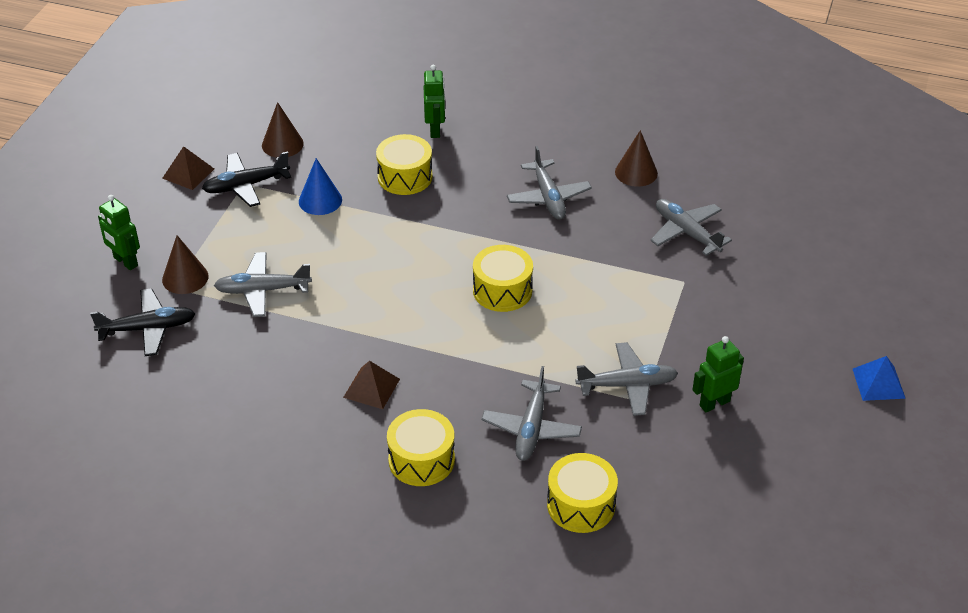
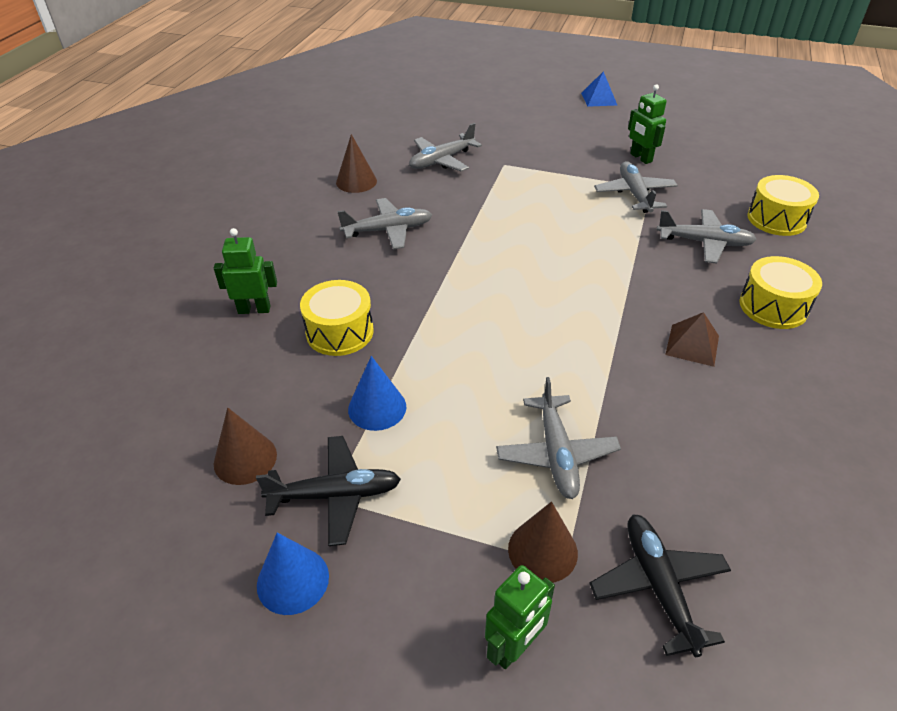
camera: 90 degrees left, 0 degrees up
brown pyramid [162,146,214,190] -> blue cone [257,533,329,615]
black plane [202,151,291,207] -> black plane turned 75 degrees counterclockwise [256,436,401,546]
yellow drum [473,245,533,312] -> none

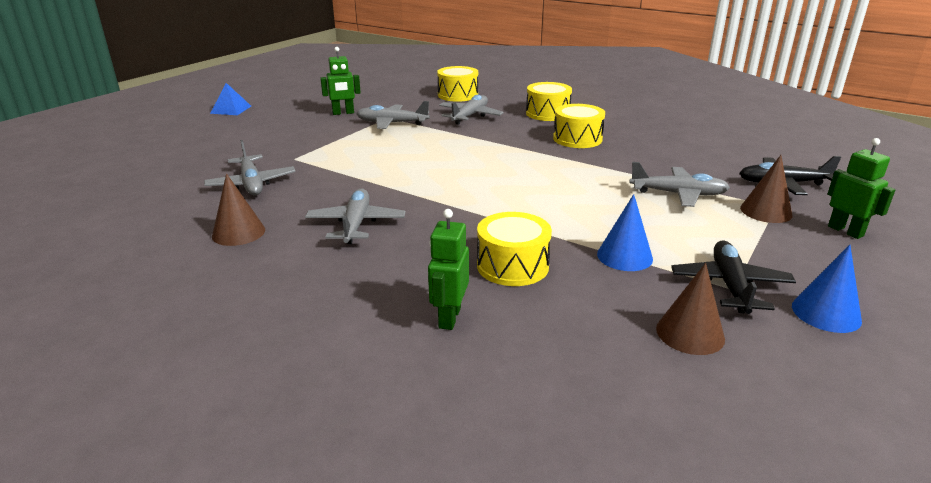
camera: 75 degrees left, 15 degrees down
brown pyramid [665,312,719,367] -> yellow drum [553,104,605,148]

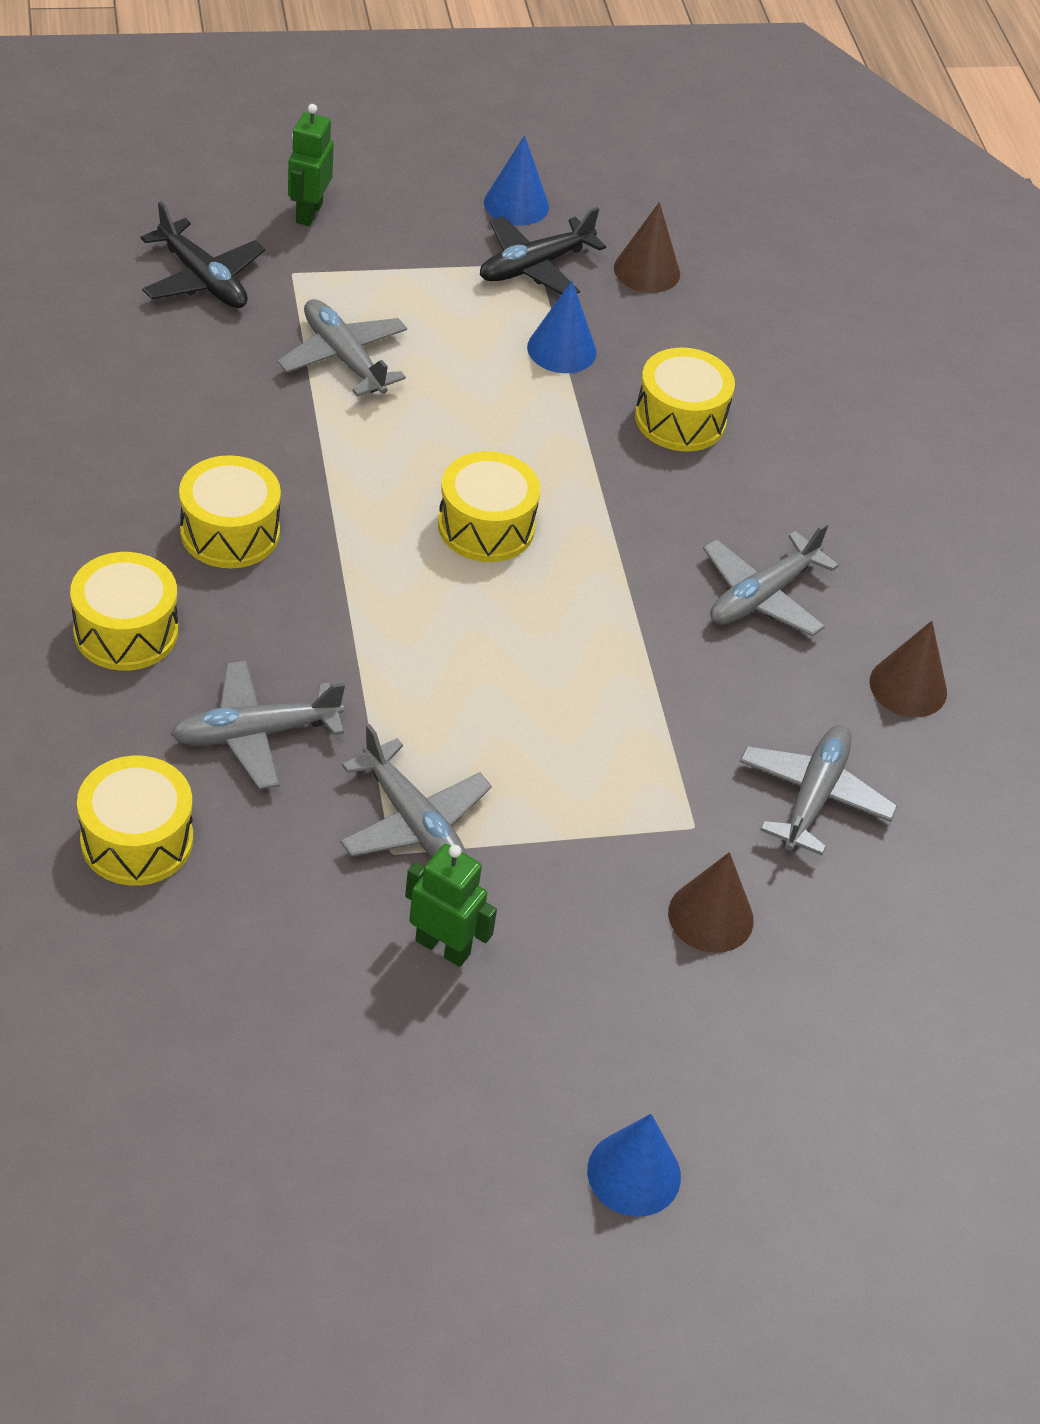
camera: 140 degrees left, 20 degrees up
blue pyramid [210,83,251,115] -> blue cone [587,1114,681,1217]
green robot [428,209,469,330] -> none
brown cone [740,155,793,223] -> brown cone moved to [668,852,754,953]
none -> yellow drum [438,451,540,562]

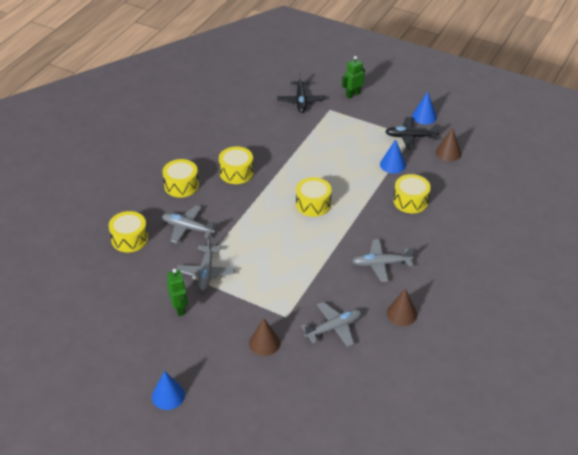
camera: 45 degrees right, 5 degrees down
grey plane [278,299,407,396] -> none

